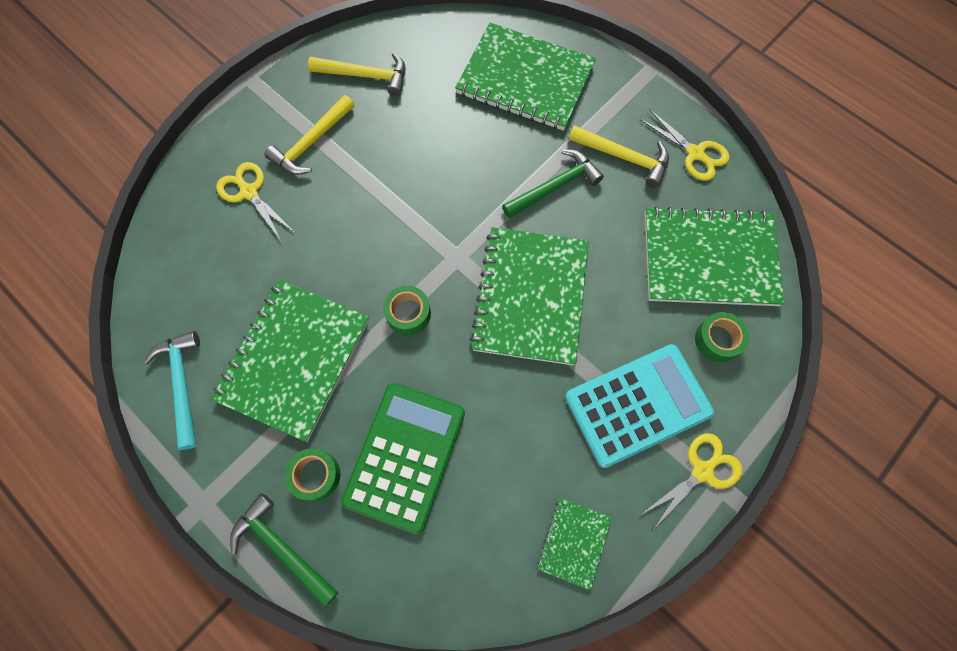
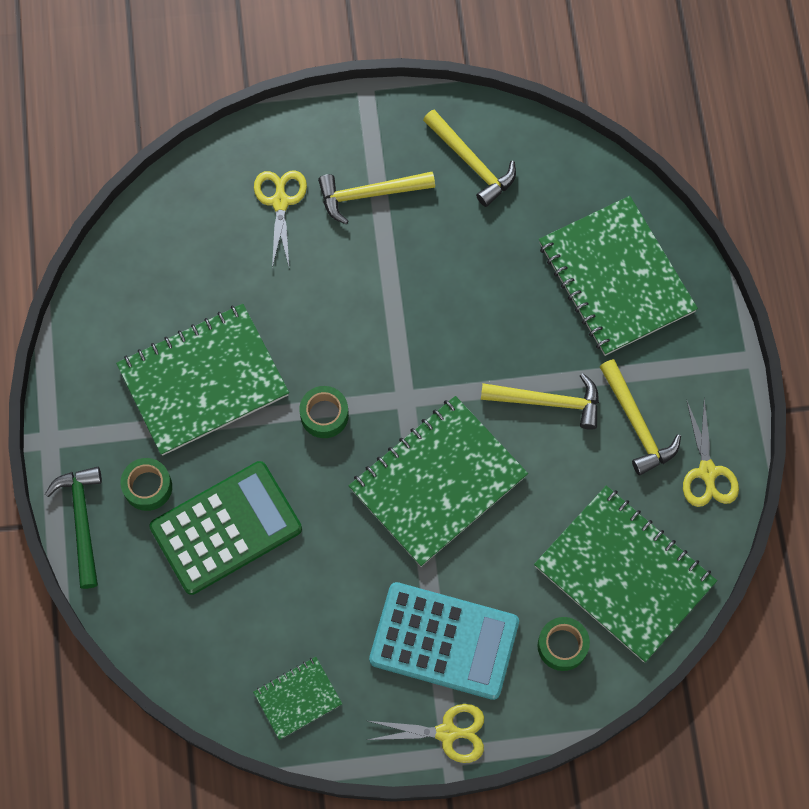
camera: 40 degrees right, 0 degrees up
turquoise hammer [144,331,200,450] -> none
green hammer [502,149,604,218] -> yellow hammer [481,373,599,430]

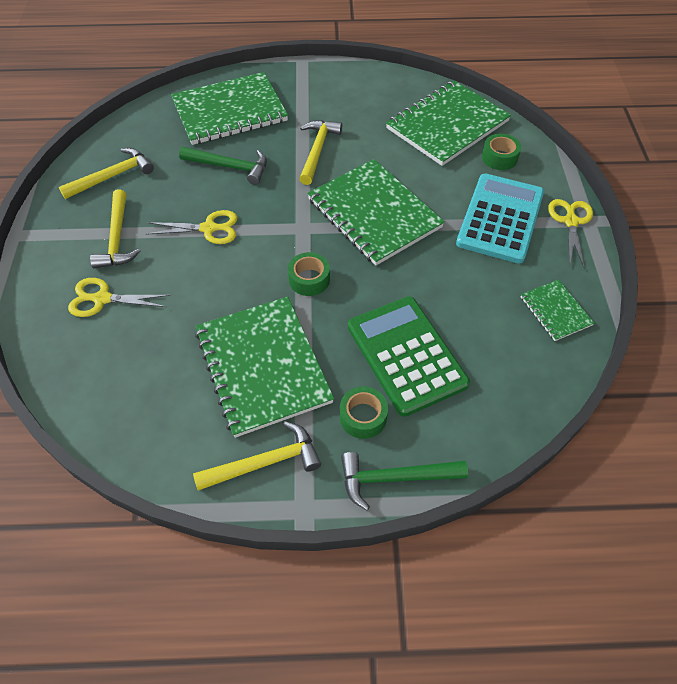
camera: 85 degrees left, 15 degrees down
yellow hammer [600,359,681,476] -> yellow hammer moved to [193,421,321,491]
yellow scissors [683,398,739,507] -> yellow scissors moved to [146,210,238,244]
none -> green hammer [179,147,267,185]

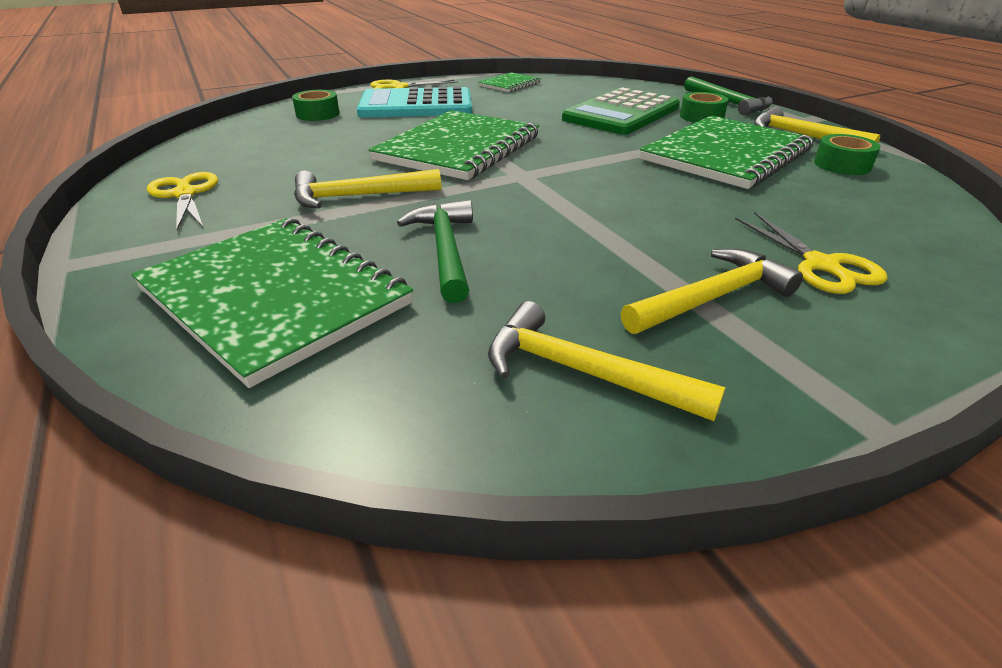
camera: 115 degrees left, 20 degrees down
yellow scissors [146,210,238,244] -> yellow scissors moved to [147,172,218,230]
green tape [288,252,330,296] -> green tape moved to [814,134,881,175]
green notebook [386,81,511,166] -> none

